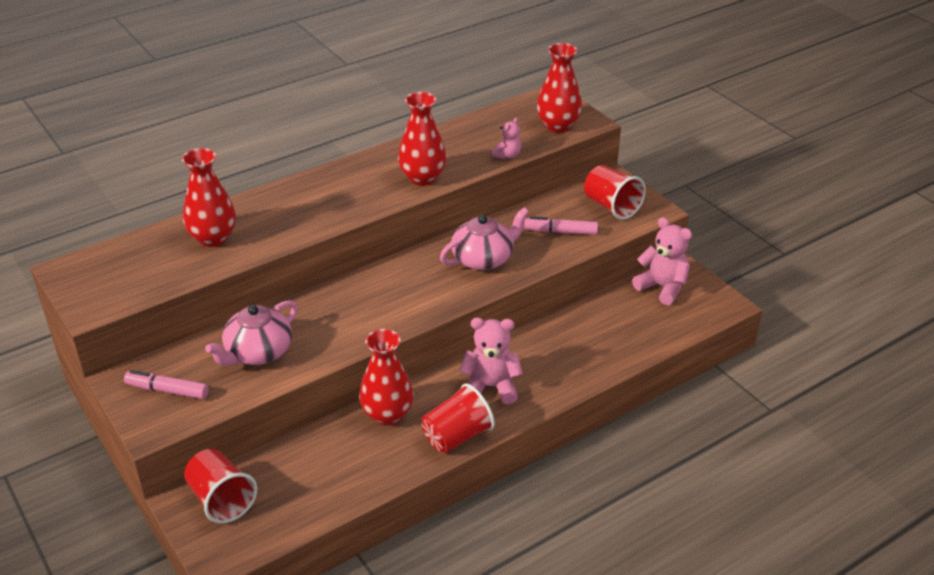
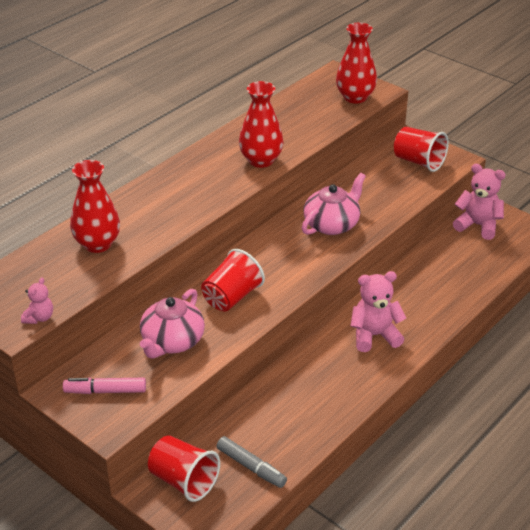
camera: 15 degrees left, 0 degrees up
red vase [359,329,414,426] -> none
red cup [422,383,495,453] -> red cup moved to [201,249,265,312]
pink teddy bear [492,117,521,159] -> pink teddy bear moved to [21,277,53,324]
pink marker [524,216,598,235] -> none
none -> grey marker [216,436,287,488]

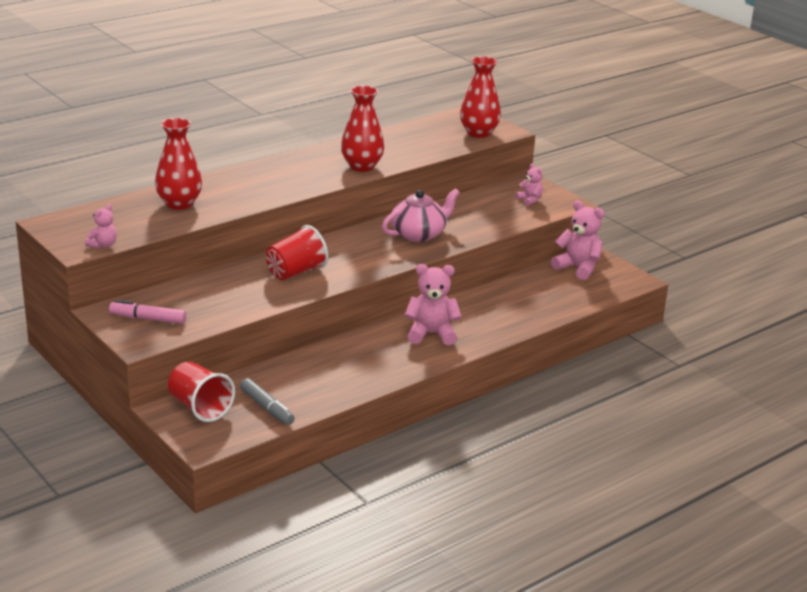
camera: 10 degrees right, 10 degrees down
pink teapot [140,289,205,359] -> none
red cup [394,127,449,172] -> pink teddy bear [516,163,543,206]

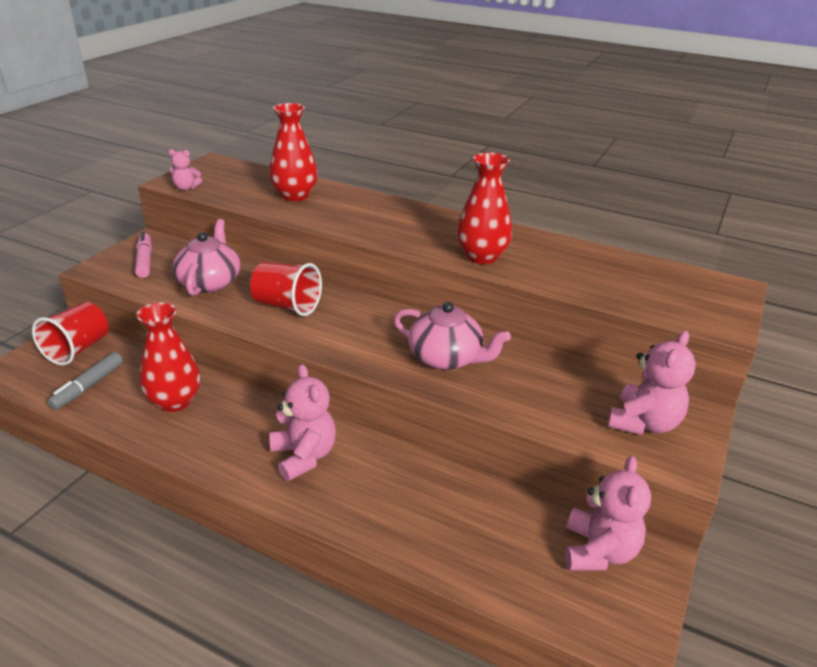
camera: 65 degrees right, 5 degrees up
red vase [460,56,501,138] -> red vase moved to [136,302,200,412]
pink teddy bear [516,163,543,206] -> pink teddy bear [608,331,696,435], size x1.81
none -> pink teapot [173,219,240,296]

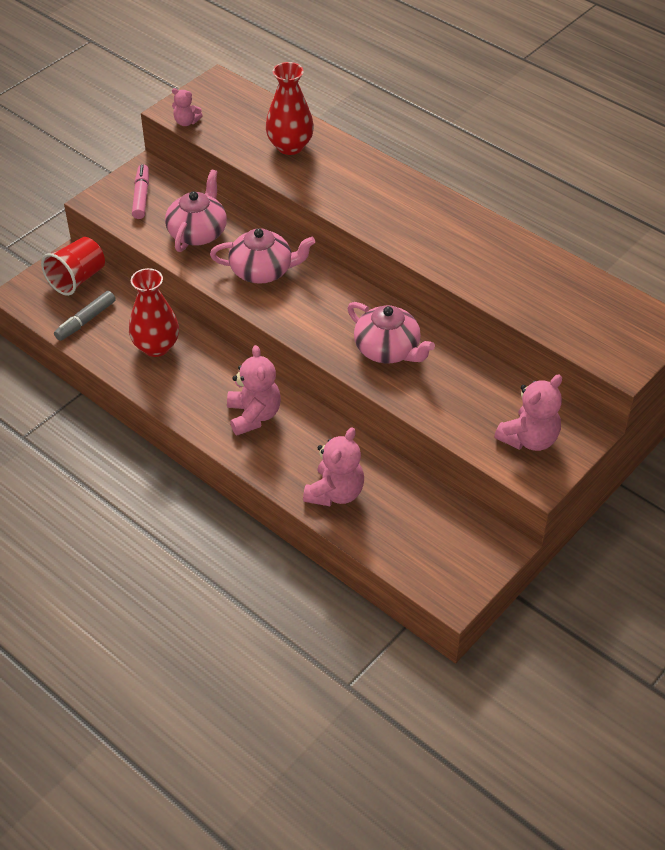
camera: 15 degrees right, 15 degrees up
red cup [250,262,322,316] -> pink teapot [210,228,316,284]
red vase [457,152,512,264] -> none
pink teddy bear [565,456,651,571] -> pink teddy bear moved to [303,427,364,506]

